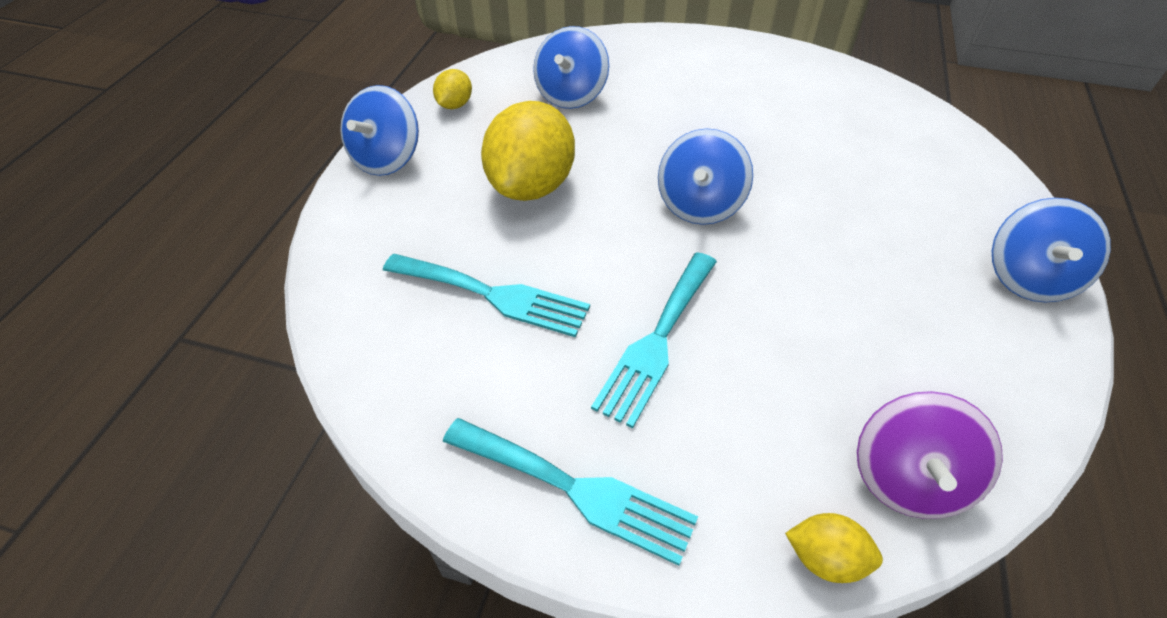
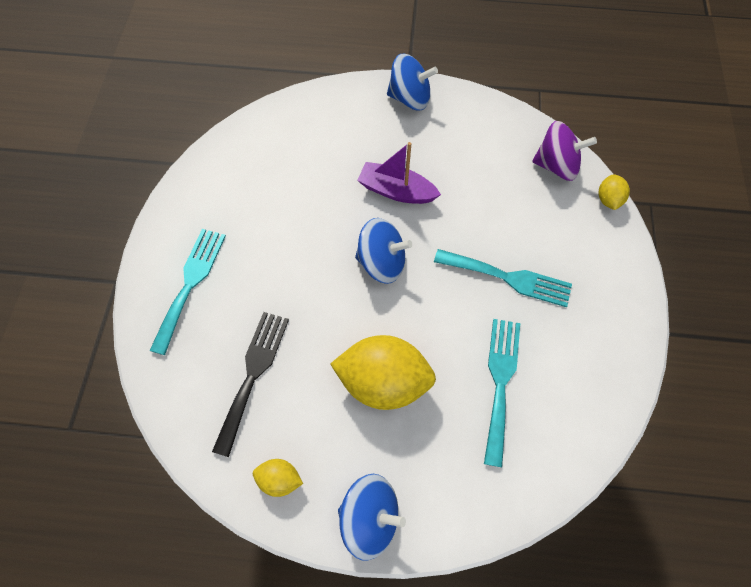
camera: 100 degrees left, 15 degrees up
turquoise fork [443,418,698,566] -> turquoise fork moved to [150,229,226,355]
blue spinning top [533,26,609,109] -> black fork [212,312,289,457]
none -> purple boat [357,142,441,204]

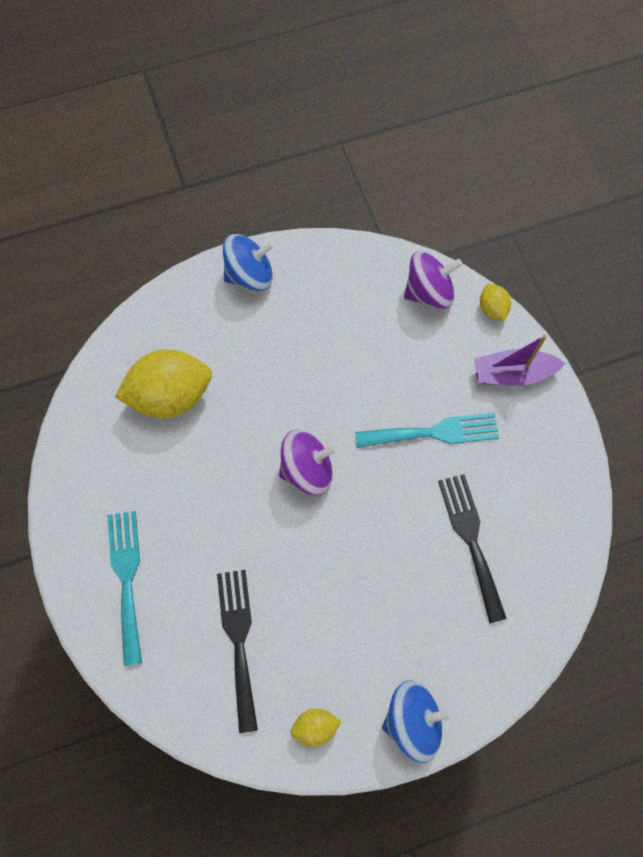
camera: 25 degrees left, 5 degrees up
yellow lemon [330,335,436,410] -> yellow lemon moved to [115,349,212,418]
blue spinning top [355,218,412,284] -> purple spinning top [279,430,337,496]
purple boat [357,142,441,204] -> purple boat moved to [474,335,565,385]
turquoise fork [484,319,520,467] -> black fork [438,474,507,623]

